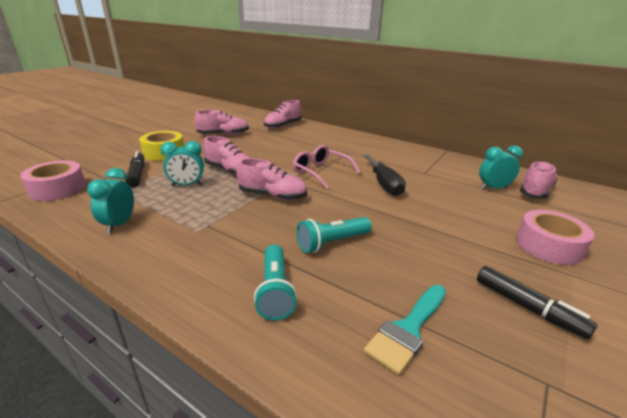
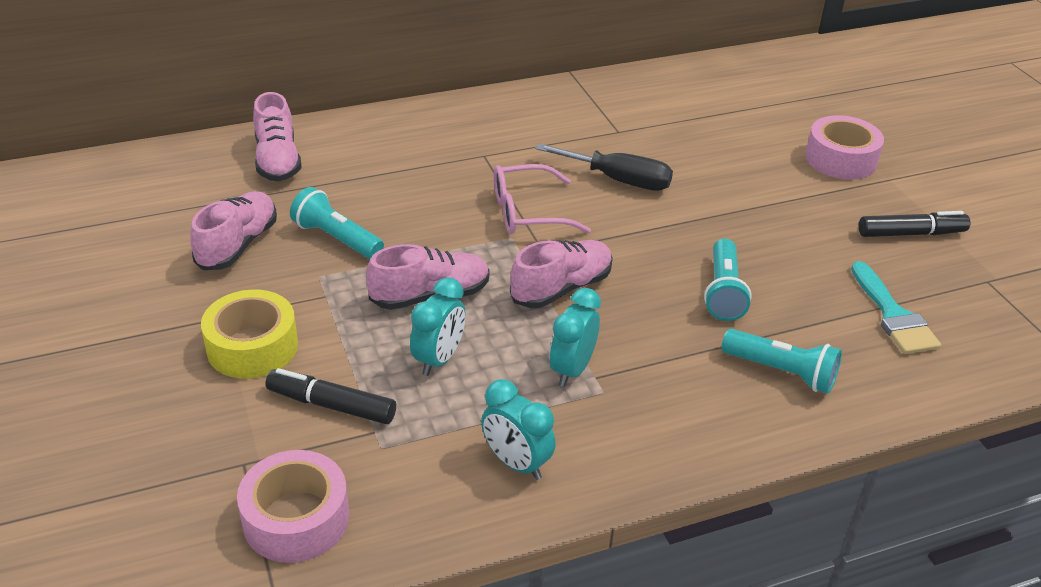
camera: 55 degrees left, 10 degrees up
turquoise clock [479,146,523,189] -> turquoise clock moved to [549,288,601,387]
pink shoe [520,161,558,199] -> none
none -> turquoise flashlight [290,187,384,259]

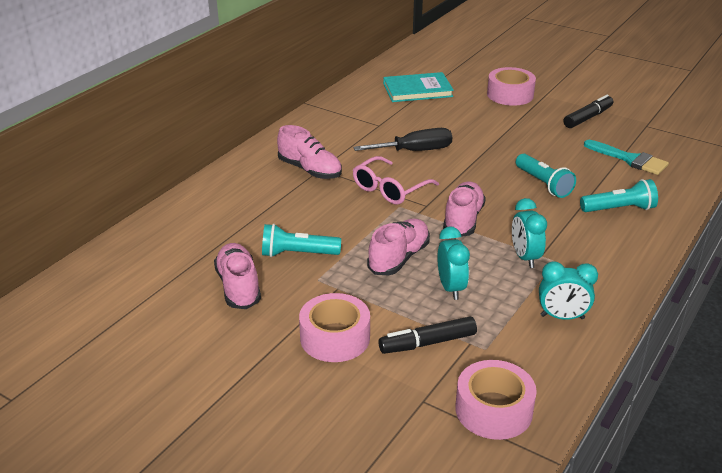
camera: 35 degrees left, 5 degrees down
yellow tape [201,289,298,379] -> pink tape [299,293,370,362]
pink shoe [253,92,302,181] -> pink shoe moved to [277,125,342,179]
none -> turquoise book [383,72,454,102]

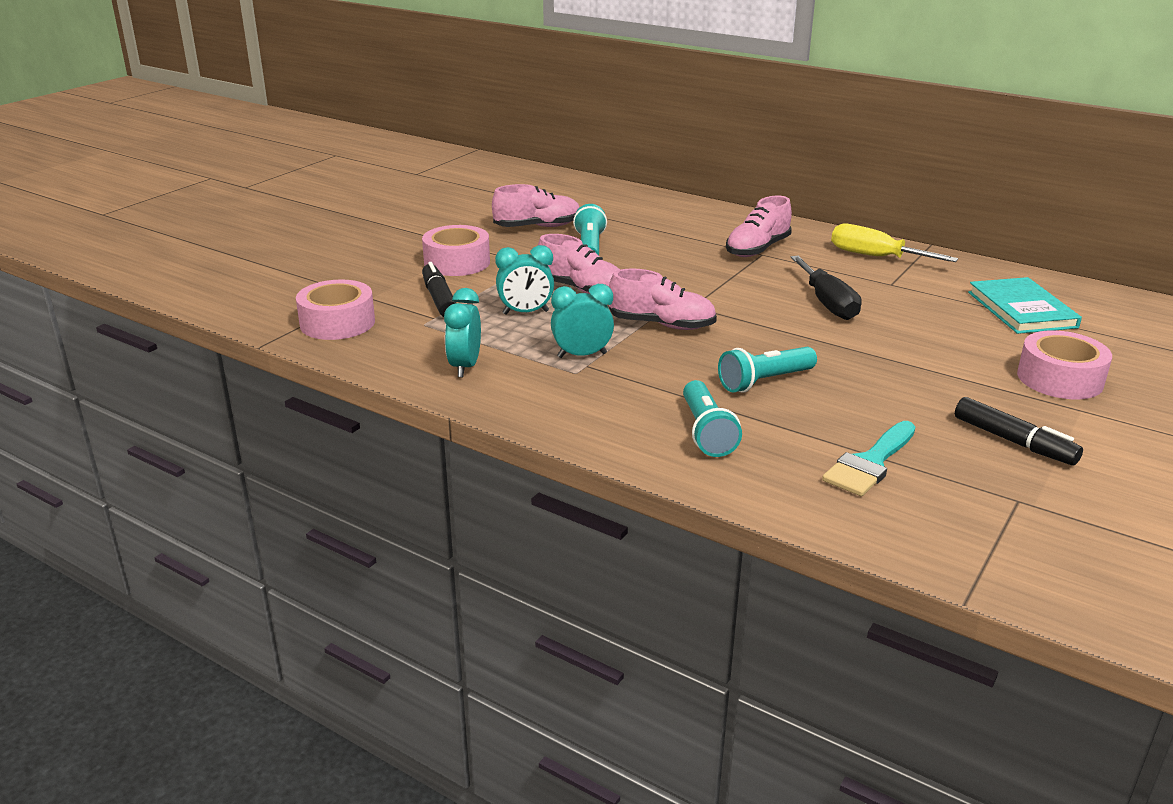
camera: 90 degrees right, 5 degrees down
pink glasses [353,156,439,204] -> none
none -> yellow screwdriver [831,224,958,262]

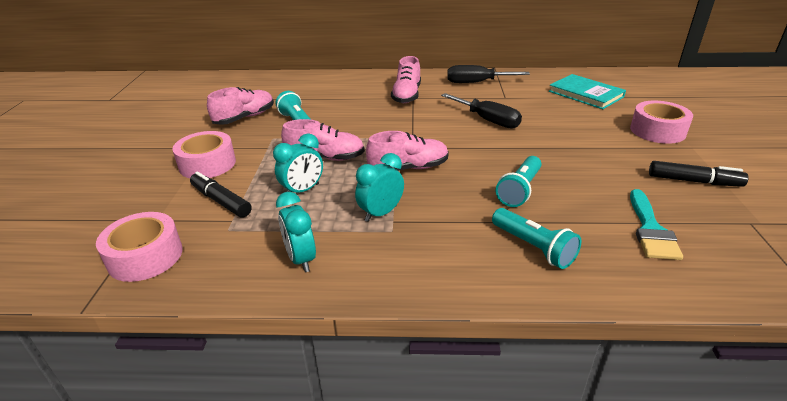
camera: 30 degrees left, 5 degrees up
yellow screwdriver [831,224,958,262] -> black screwdriver [447,65,530,83]

